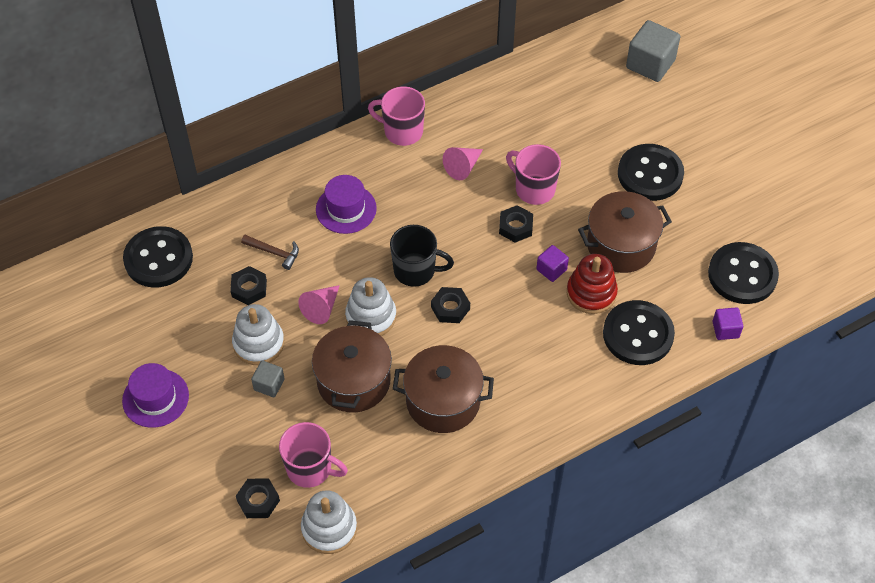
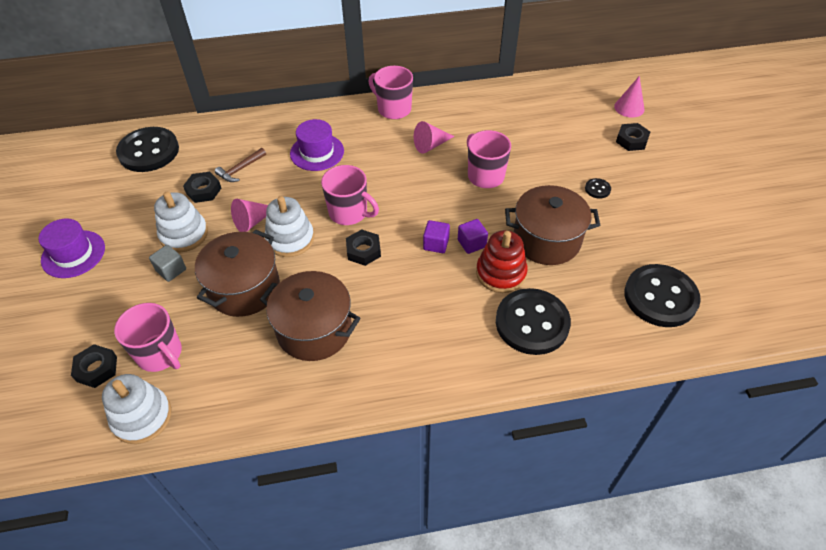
camera: 20 degrees right, 5 degrees down
brown hammer [241,235,299,270] -> brown hammer turned 90 degrees clockwise [215,148,266,182]
black mug [390,225,454,287] -> pink mug [321,165,379,225]
black nut [499,205,533,243] -> black nut moved to [616,123,650,151]
black button [618,144,684,201] -> black button [585,178,611,199], size x0.41
grey cube [626,20,680,82] -> pink cone [614,76,644,118]
purple cube [712,307,743,340] -> purple cube moved to [423,220,450,253]

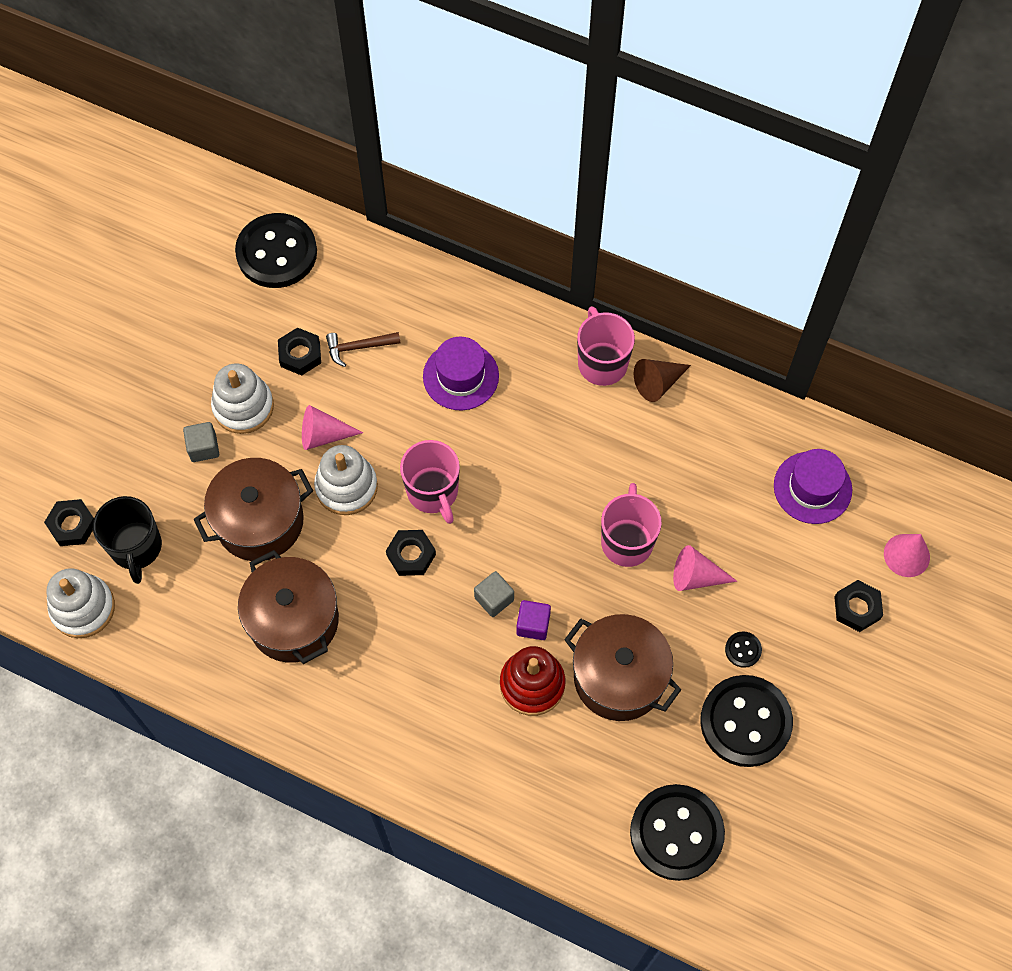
camera: 35 degrees right, 15 degrees up
purple hat [38,218,105,278] -> purple hat moved to [774,449,852,524]
pink mug [114,303,182,372] -> black mug [93,496,162,584]
pink cone [414,121,455,154] -> pink cone moved to [673,545,737,591]
purple cube [423,220,450,253] -> grey cube [474,571,514,617]
black button [496,288,571,355] -> black button moved to [700,675,793,767]
none -> brown cone [634,359,691,402]

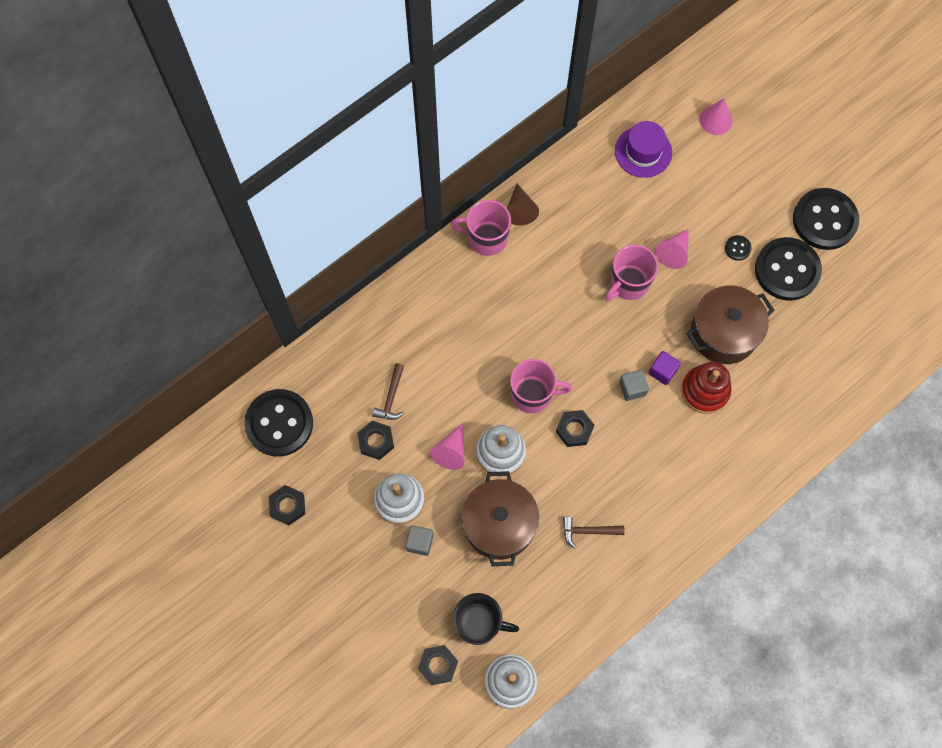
camera: 65 degrees left, 5 degrees up
brown pot [238,550,339,664] -> brown hammer [563,517,624,549]
purple hat [423,337,499,410] -> none
pink mug [601,483,662,567] -> pink mug turned 75 degrees counterclockwise [605,245,658,301]
black button [630,784,725,881] -> black button moved to [793,188,859,250]
black nut [834,580,883,632] -> black nut moved to [269,485,305,525]

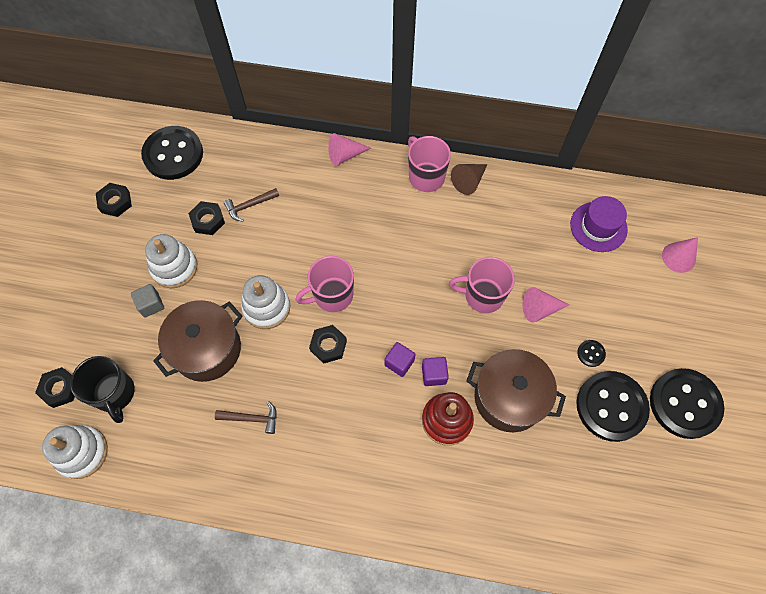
camera: 50 degrees right, 5 degrees down
pink cone [430,423,464,470] -> pink cone moved to [328,133,371,166]
pink mug [510,359,572,413] -> pink mug turned 105 degrees clockwise [295,256,354,312]
brown hammer [563,517,624,549] -> brown hammer turned 135 degrees clockwise [215,401,277,434]
grey cube [619,370,649,401] -> purple cube [385,342,415,377]

